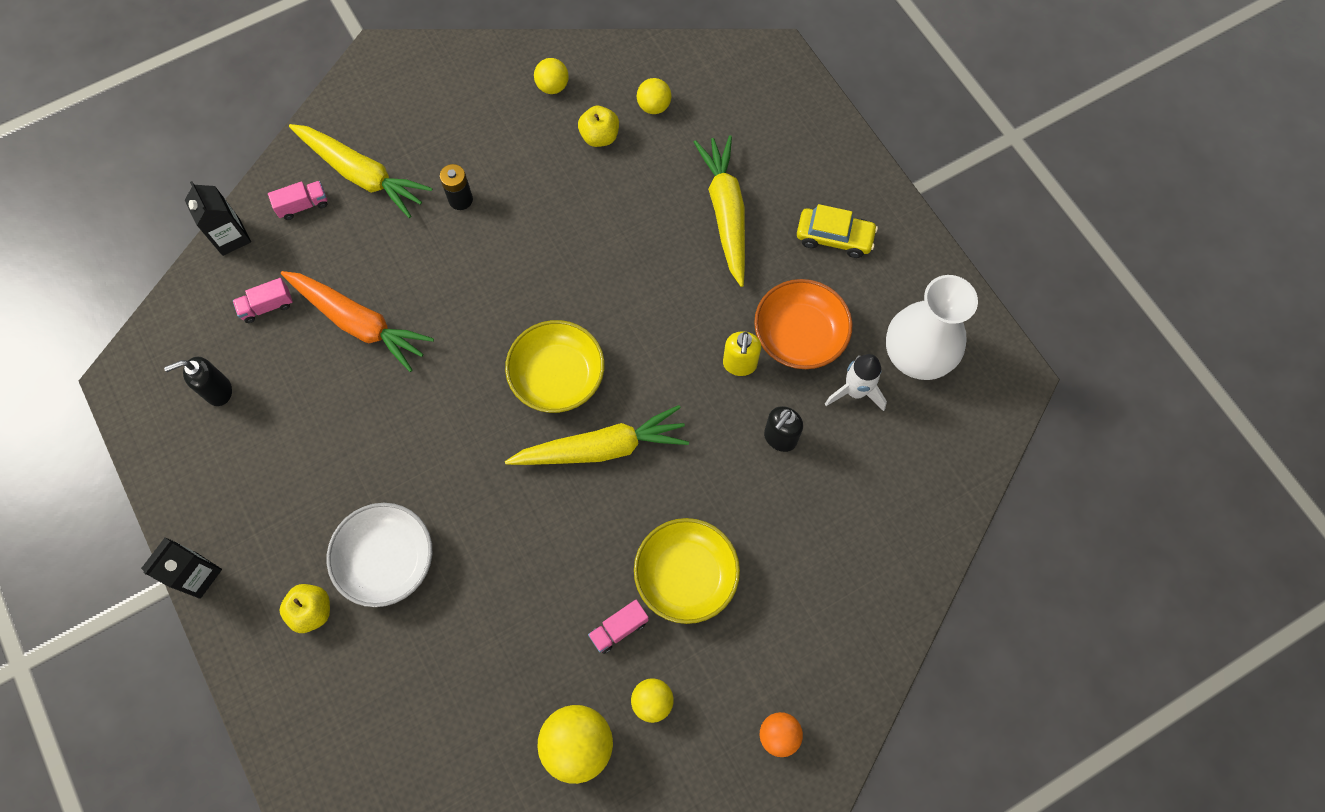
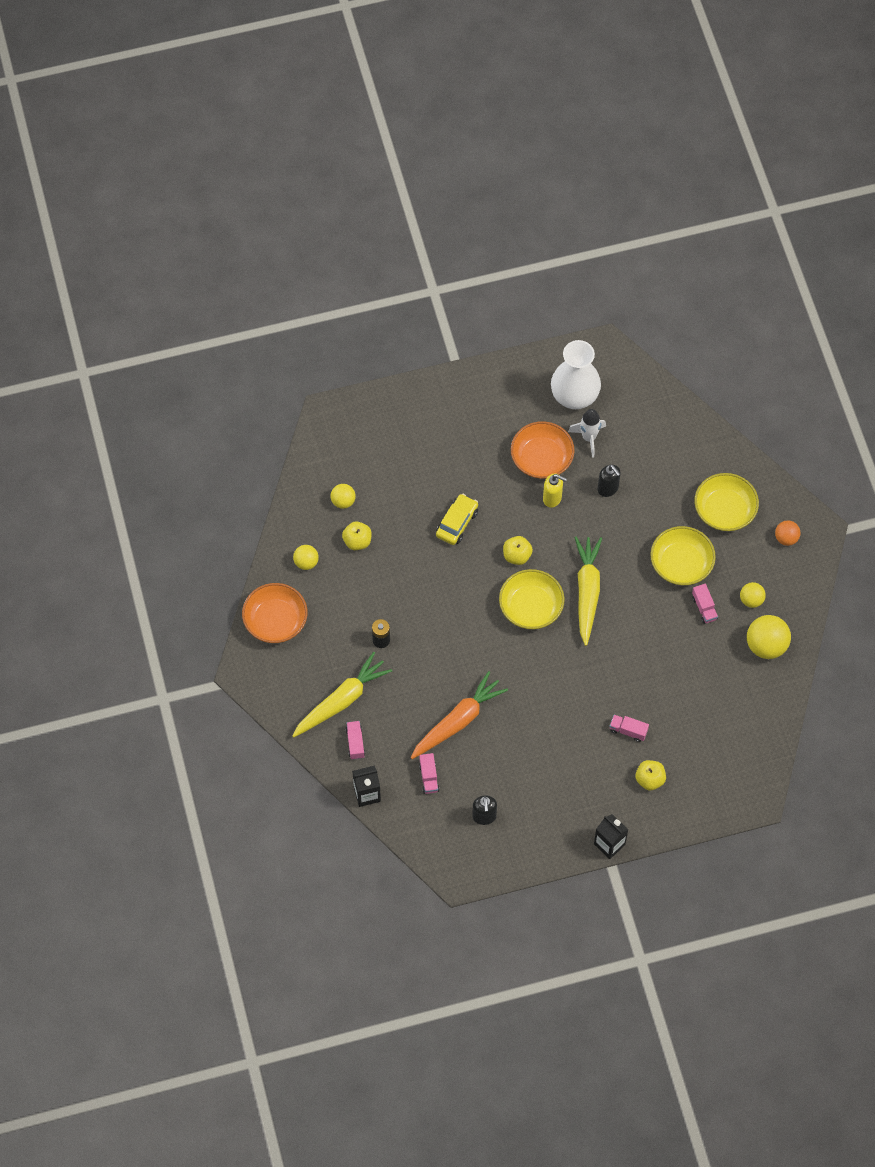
camera: 75 degrees left, 5 degrees down
white bowl [327,503,432,607] -> pink truck [610,715,649,742]
yellow carrot [694,135,745,287] -> none
yellow car [797,204,878,258] -> yellow car moved to [436,494,478,545]
none -> orange bowl [242,583,308,643]
none -> yellow apple [503,536,533,565]
none -> yellow bowl [694,473,759,531]

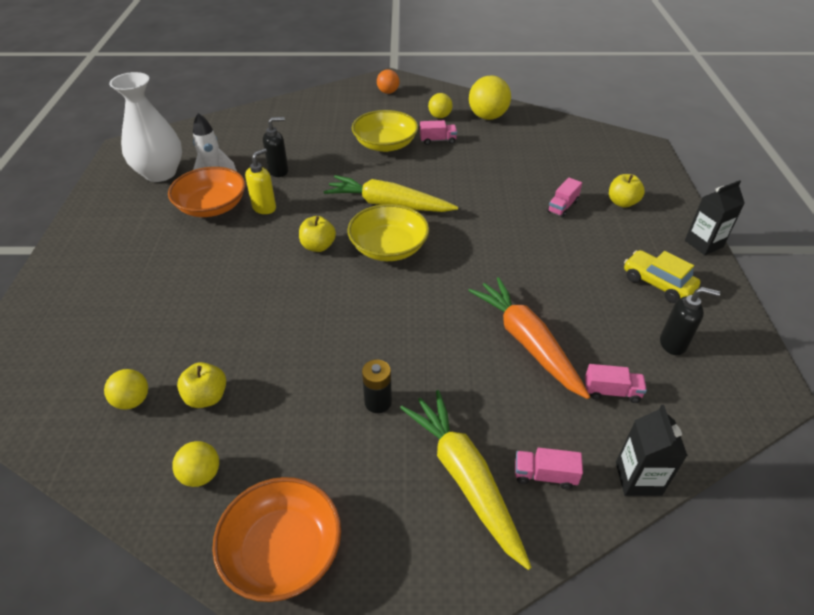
camera: 75 degrees left, 20 degrees down
yellow car [436,494,478,545] -> yellow car moved to [624,250,701,303]
yellow bowl [694,473,759,531] -> none

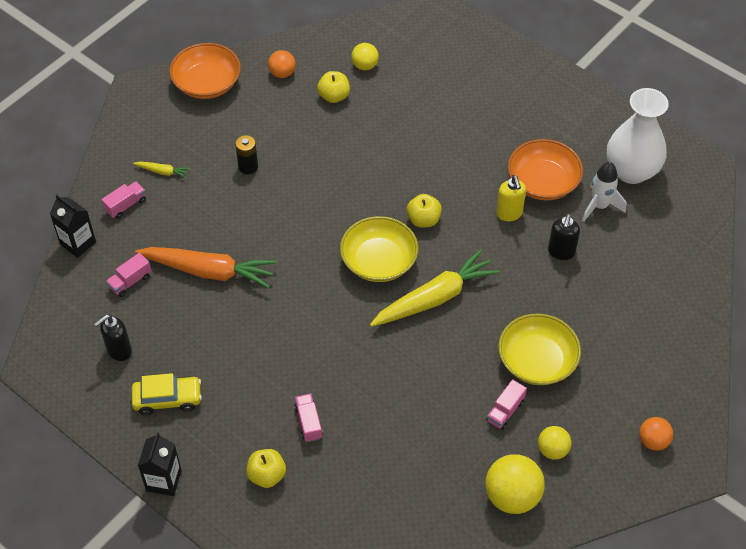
camera: 130 degrees right, 10 degrees up
yellow ball [172,441,219,487] -> orange ball [268,50,296,78]
yellow carrot [400,390,532,570] -> yellow carrot [133,162,190,179], size x0.43

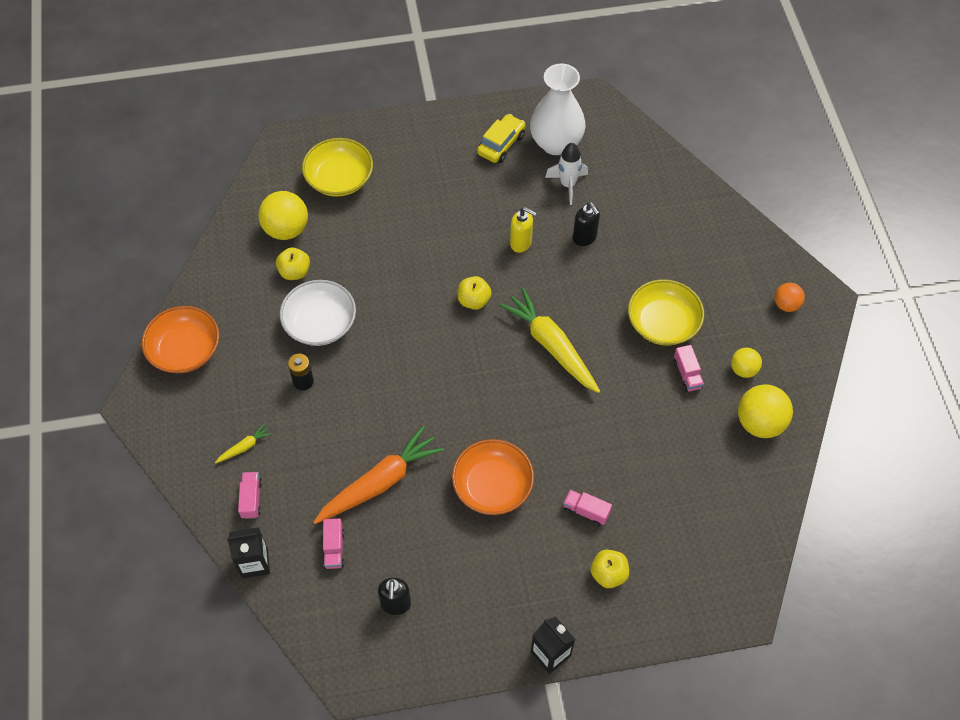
camera: 50 degrees left, 5 degrees up
yellow car [132,373,202,415] -> yellow car moved to [477,114,525,163]
orange ball [268,50,296,78] -> none
yellow bowl [340,216,418,282] -> yellow bowl moved to [302,138,373,197]
yellow ball [351,43,379,70] -> yellow ball [258,191,308,240], size x1.72
yellow carrot [370,249,500,327] -> yellow carrot turned 45 degrees counterclockwise [499,288,600,393]
orange bowl [508,139,583,200] -> orange bowl moved to [452,439,534,515]
none -> white bowl [280,280,356,346]

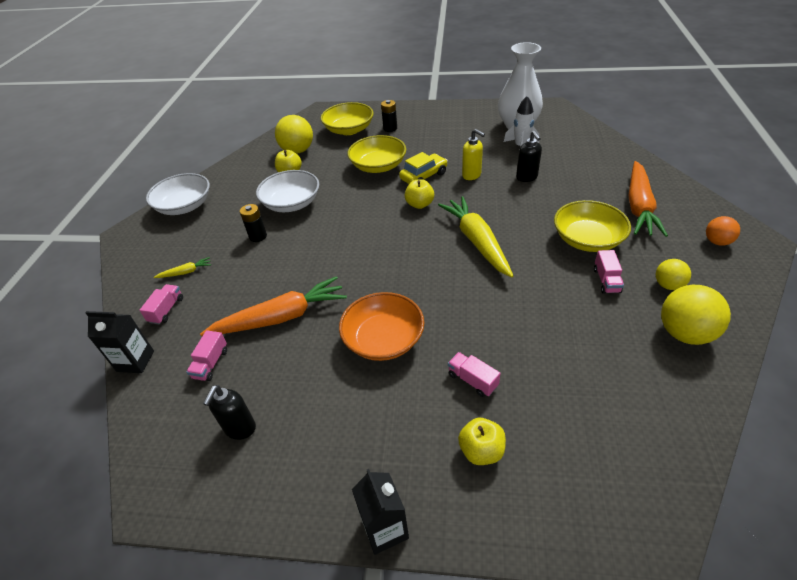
camera: 20 degrees right, 15 degrees down
orange bowl [142,306,219,373] -> white bowl [146,173,210,215]
yellow car [477,114,525,163] -> yellow car moved to [399,152,448,184]
none -> yellow bowl [347,135,406,173]
none -> black battery [381,100,397,132]
none -> orange carrot [629,161,668,237]

